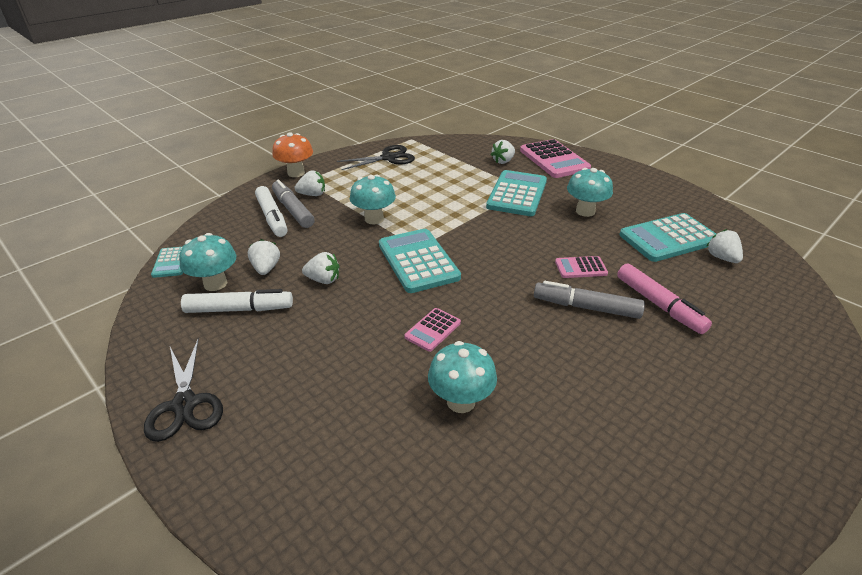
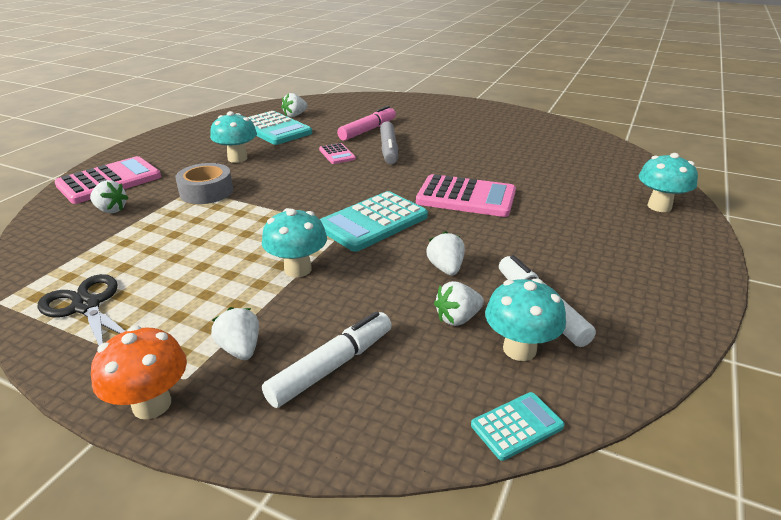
camera: 110 degrees left, 5 degrees down
black scissors [144,338,223,442] -> none
grey marker [272,179,315,228] -> none
pink calculator [404,308,461,352] -> pink calculator [416,174,516,217], size x1.96
turquoise mushroom [428,341,497,413] -> turquoise mushroom moved to [639,153,698,212]
turquoise calculator [486,170,547,216] -> grey tape [175,163,233,204]

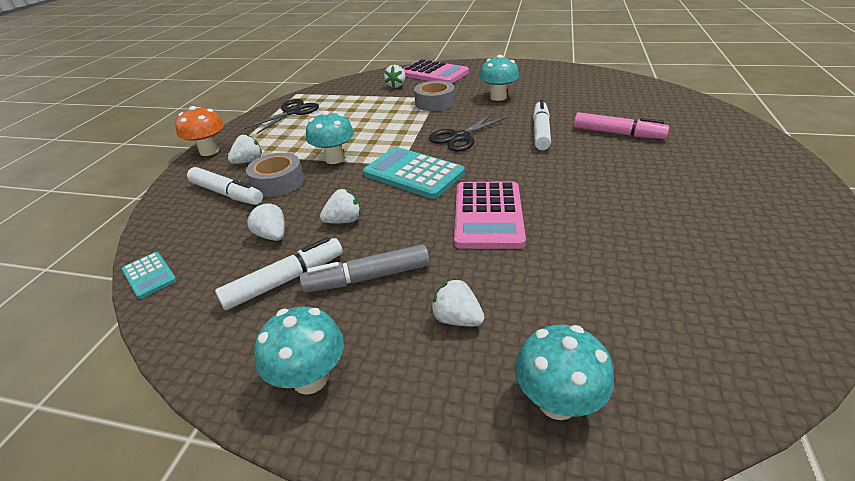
camera: 80 degrees right, 5 degrees up
turquoise calculator [247,111,312,145] -> none
white strawberry [281,93,308,117] -> white strawberry moved to [431,278,484,326]
pink calculator [319,143,356,164] -> white marker [533,100,551,150]
grey marker [380,121,398,164] -> grey marker moved to [299,244,430,293]
turquoise mushroom [485,278,566,361] -> turquoise mushroom moved to [254,306,344,395]
none -> grey tape [246,153,304,197]
none -> black scissors [429,113,507,152]

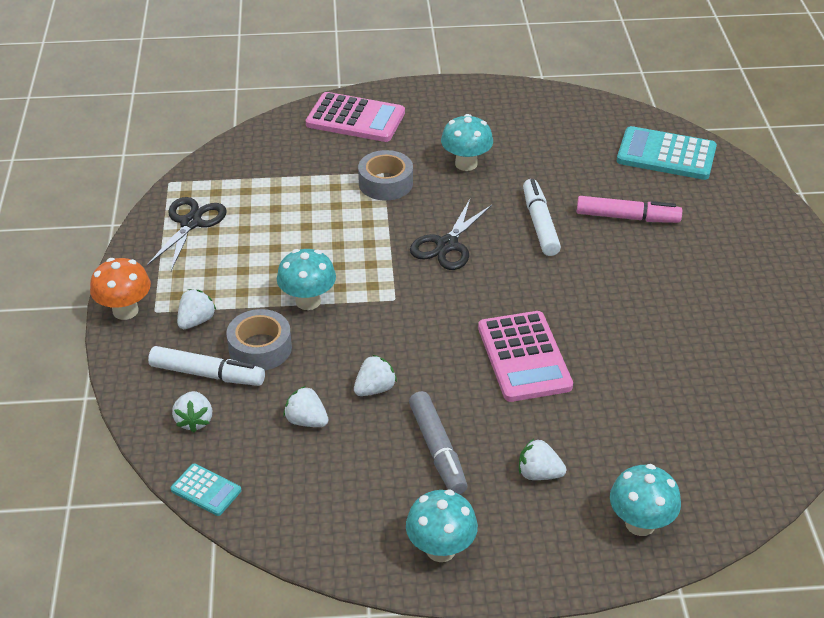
camera: 20 degrees left, 5 degrees up
white marker [215,237,343,310] -> none
grey marker [299,244,430,293] -> grey marker turned 75 degrees counterclockwise [409,391,468,494]
turquoise calculator [363,147,465,199] -> turquoise calculator moved to [617,126,717,180]
white strawberry [384,65,405,88] -> white strawberry moved to [172,391,212,432]

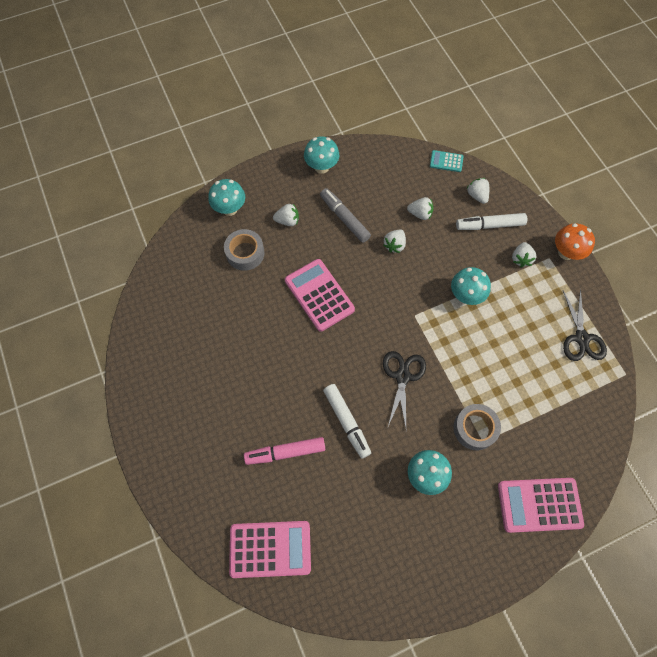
camera: 160 degrees right, 25 degrees up
grey tape [226,309,292,371] -> grey tape moved to [224,229,264,271]
turquoise calculator [617,126,717,180] -> pink calculator [229,521,311,578]

